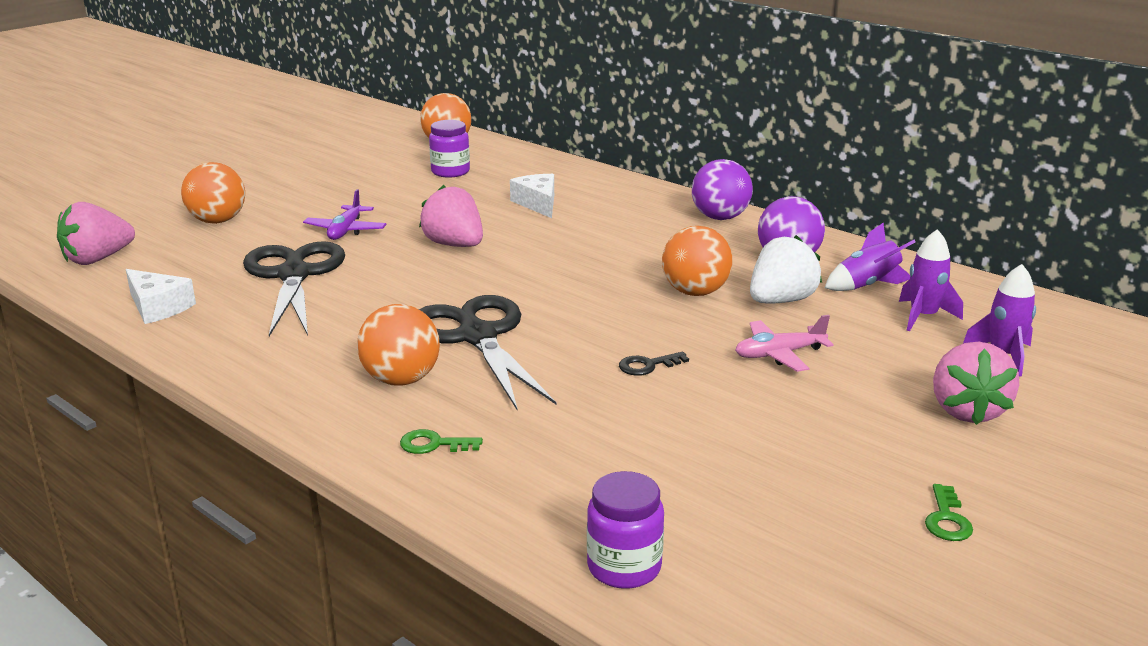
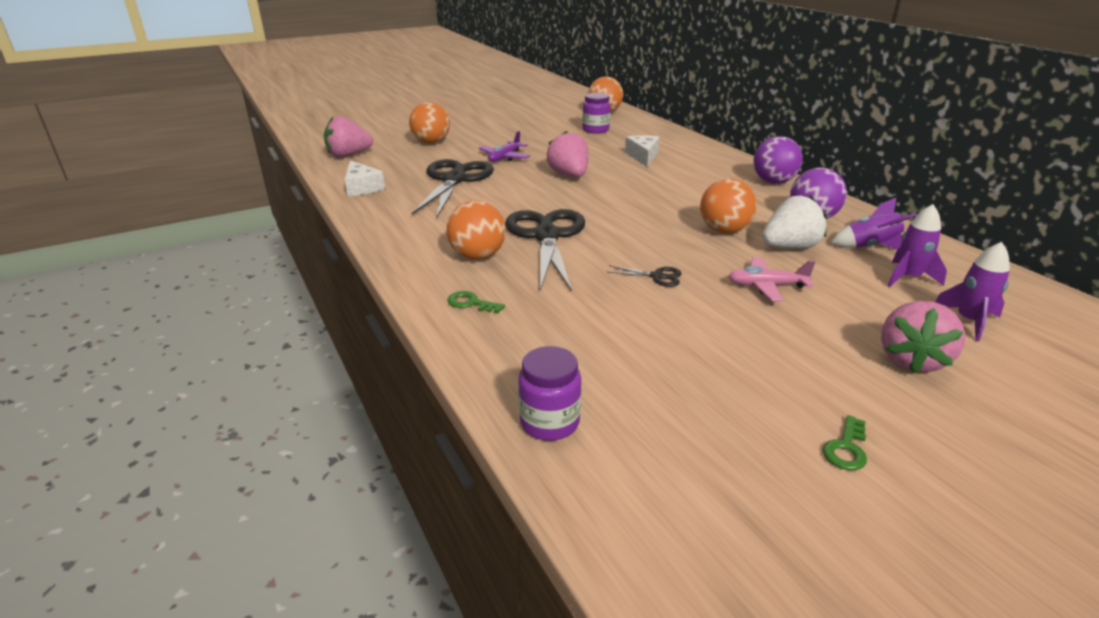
camera: 20 degrees right, 5 degrees up
black key [619,352,689,376] -> black scissors [607,265,681,287]

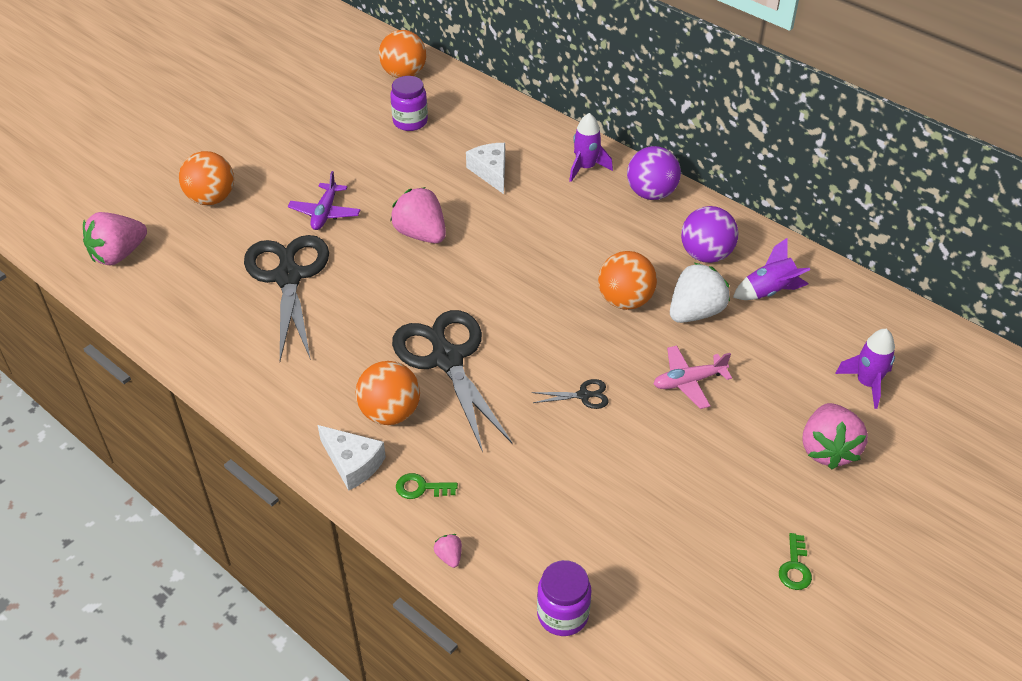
camera: 20 degrees left, 15 degrees up
white cheese [345,161,385,196] -> white cheese moved to [318,425,386,490]
purple rocket [888,204,947,287] -> purple rocket moved to [569,113,613,182]
none -> pink strawberry [434,534,462,568]

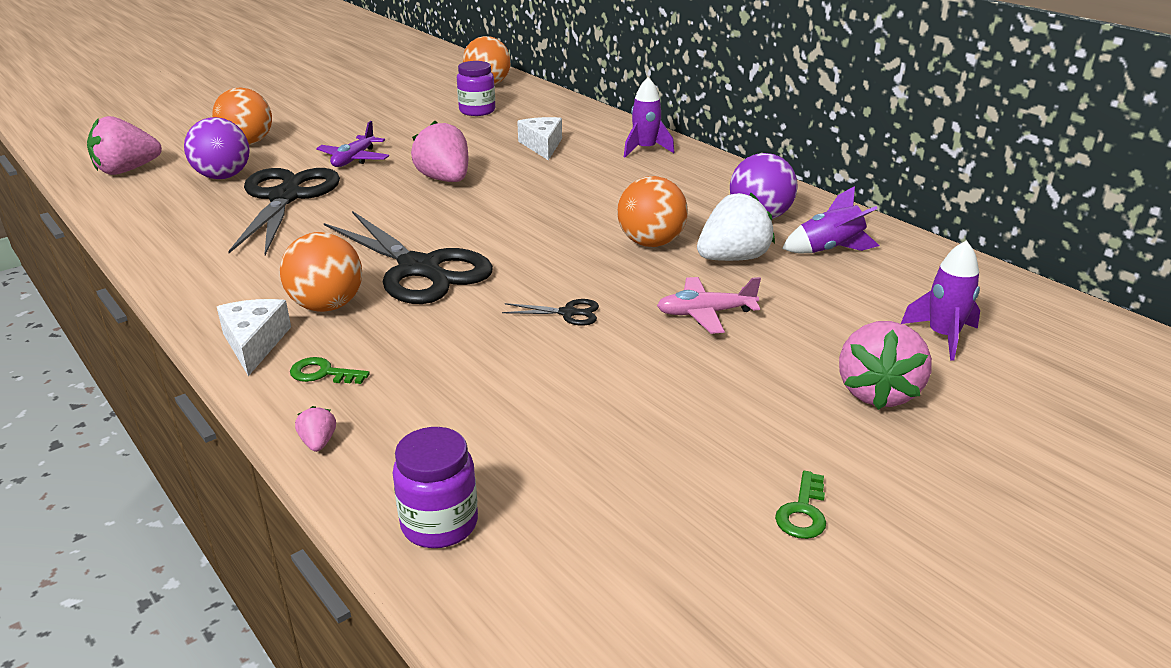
camera: 10 degrees right, 15 degrees down
white cheese [318,425,386,490] -> white cheese turned 150 degrees counterclockwise [217,299,291,376]
black scissors [392,310,513,452] -> black scissors turned 150 degrees clockwise [324,211,493,304]
purple ball [627,146,681,200] -> purple ball moved to [184,117,250,179]

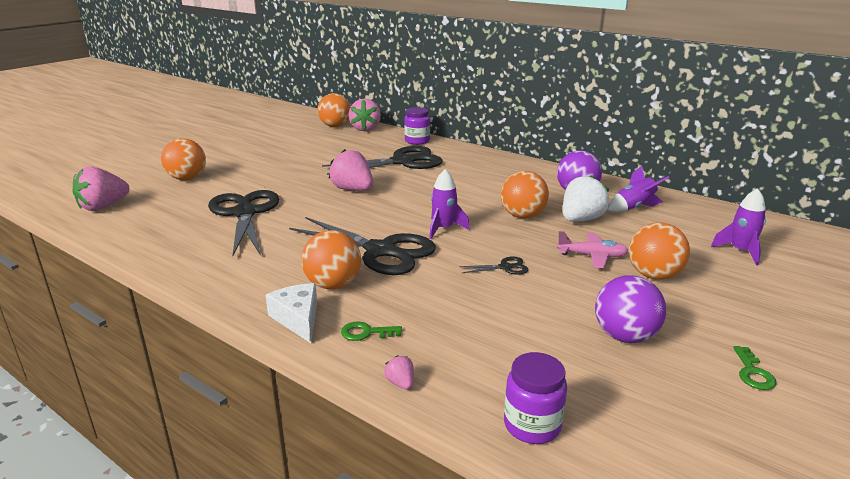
camera: 15 degrees left, 5 degrees down
purple ball [184,117,250,179] -> purple ball moved to [595,275,666,343]
purple plane [316,121,389,167] -> none
purple jar [457,61,495,116] -> purple jar moved to [404,107,430,145]
white cheese [517,117,562,160] -> black scissors [322,146,442,175]
purple rocket [624,77,675,158] -> purple rocket moved to [429,169,470,239]
pink plane [657,277,761,334] -> pink plane turned 150 degrees counterclockwise [557,231,628,268]
pink strawberry [839,321,932,410] -> pink strawberry moved to [349,99,381,131]
none -> orange ball [629,222,690,280]

